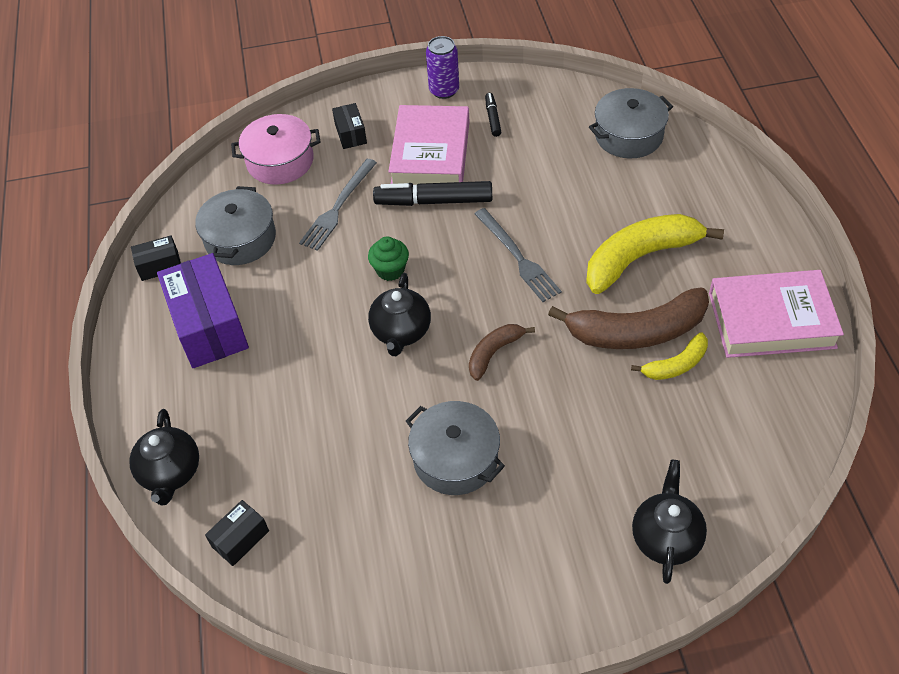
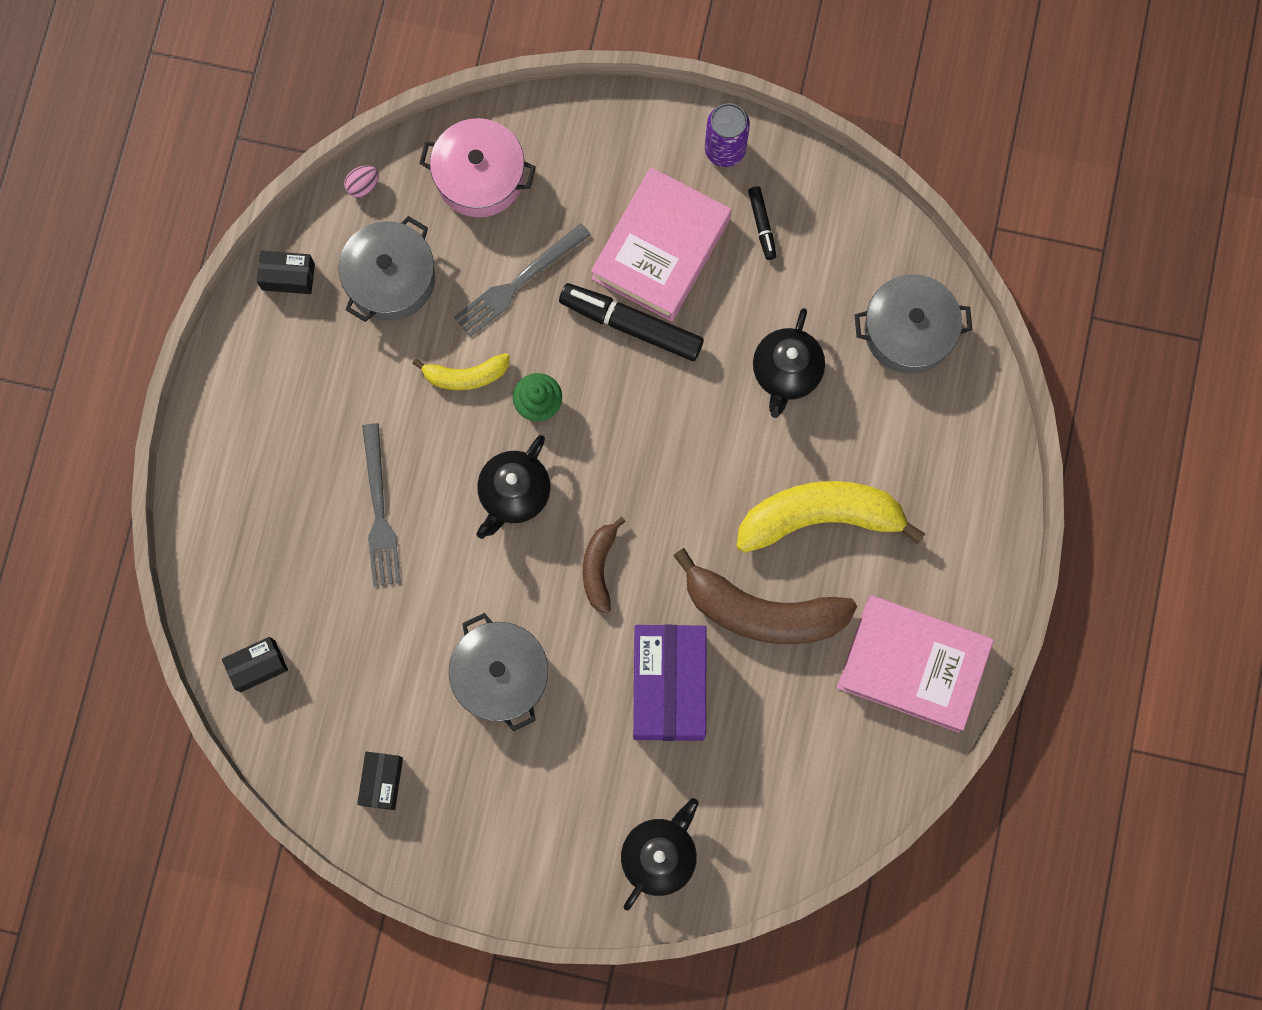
camera: 20 degrees right, 25 degrees up
black teapot [129,409,199,506] -> black teapot moved to [753,308,825,418]
purple box [157,253,249,368] -> purple box moved to [633,625,707,741]
black box [332,103,367,149] -> black box moved to [357,752,403,810]
brown banana [469,324,535,381] -> brown banana turned 60 degrees counterclockwise [583,516,626,614]
grey fork [474,208,562,302] -> grey fork moved to [362,423,401,586]
black marker [485,93,501,137] -> black marker turned 150 degrees clockwise [748,186,776,260]
yellow banana [631,332,708,380] -> yellow banana moved to [412,353,510,390]
none -> pink egg [344,165,379,198]

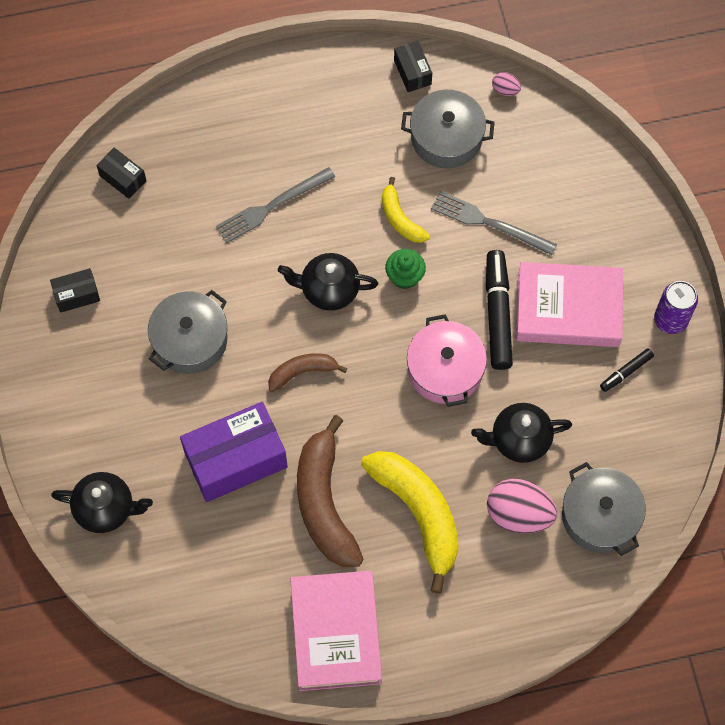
camera: 65 degrees right, 10 degrees down
pink pot [419,118,536,217] -> pink pot moved to [407,314,487,407]
none -> pink egg [487,479,557,534]

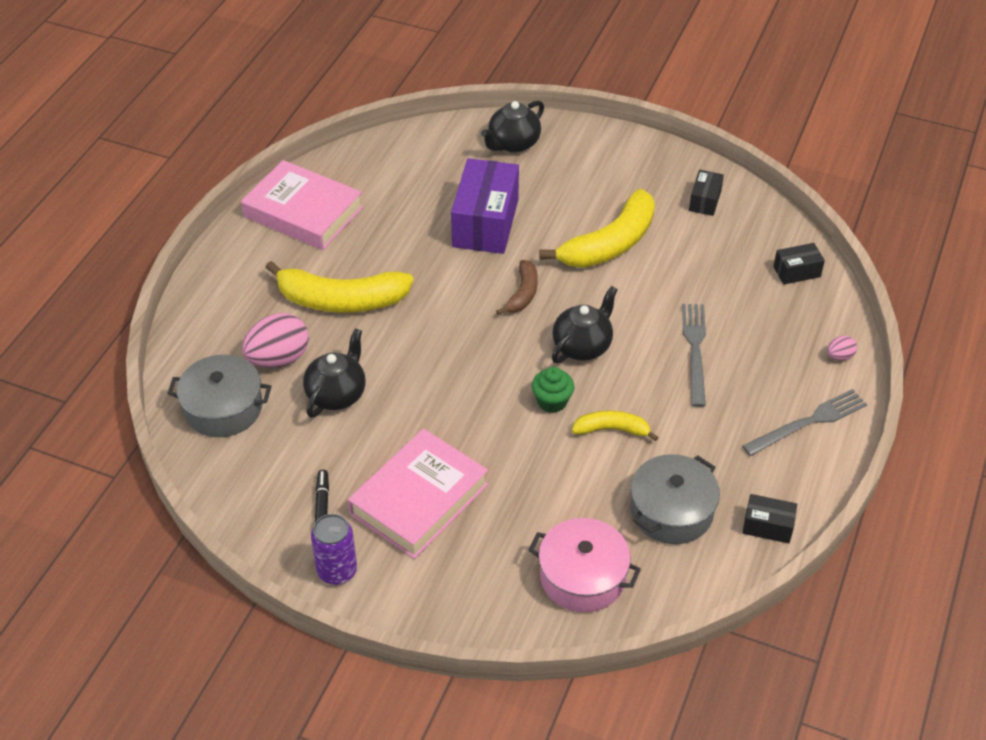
camera: 125 degrees right, 20 degrees down
grey pot [148,290,227,374] -> yellow banana [539,189,655,268]
brown banana [297,415,363,567] -> none
pink pot [407,314,487,407] -> pink pot moved to [529,518,641,613]
grey fork [431,191,557,255] -> grey fork moved to [742,389,867,456]
black marker [486,250,513,370] -> none
pink egg [492,72,521,96] -> pink egg moved to [827,336,857,361]

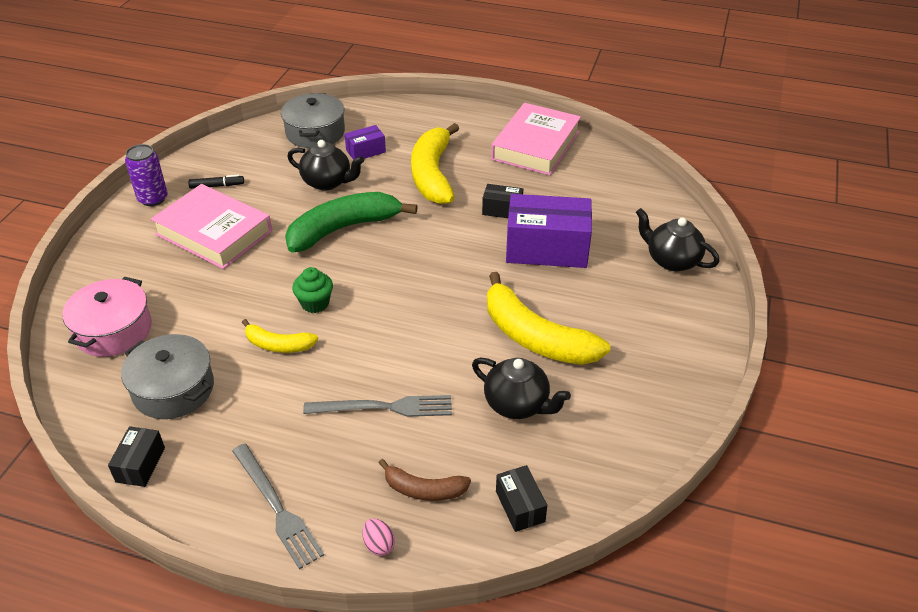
camera: 85 degrees right, 5 degrees down
pink egg [242,313,309,367] -> purple box [345,125,386,160]
brown banana [496,260,538,315] -> brown banana moved to [379,459,471,501]
black teapot [552,286,618,363] -> black teapot moved to [472,358,571,419]
yellow banana [572,410,658,441] -> yellow banana turned 105 degrees clockwise [242,319,318,353]
black box [689,170,724,216] -> black box moved to [482,184,523,218]
none -> green banana [285,192,418,252]

